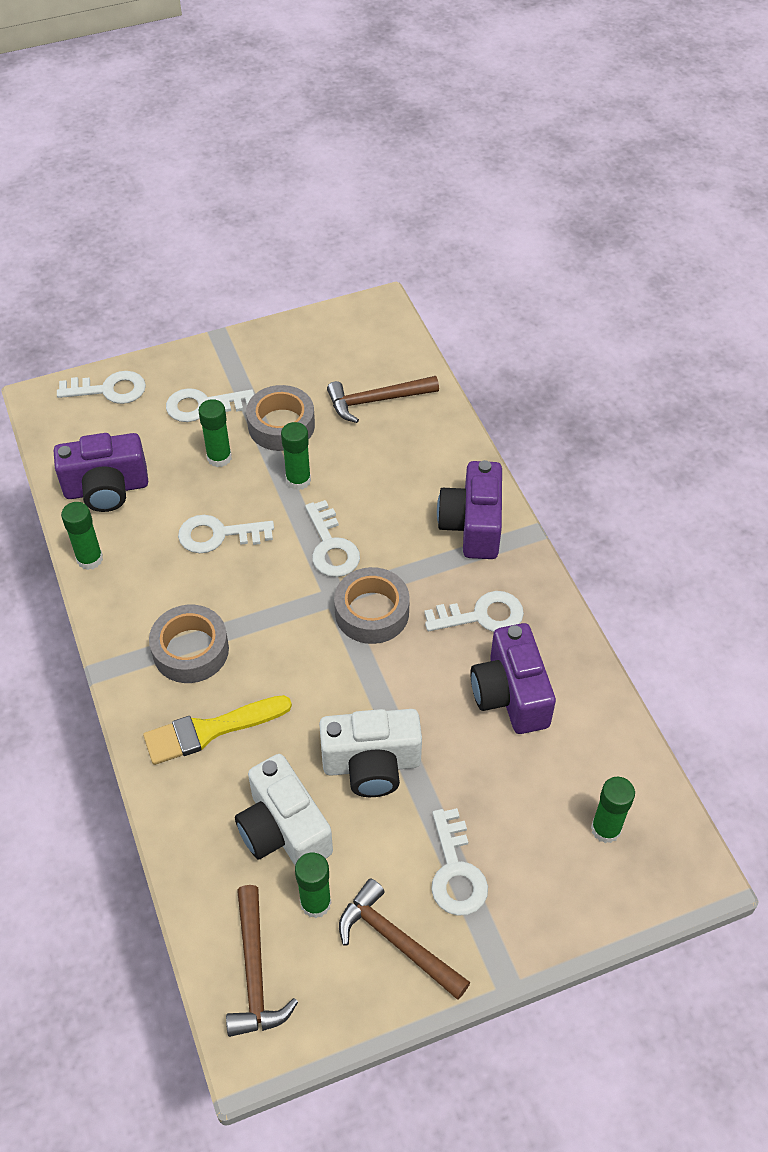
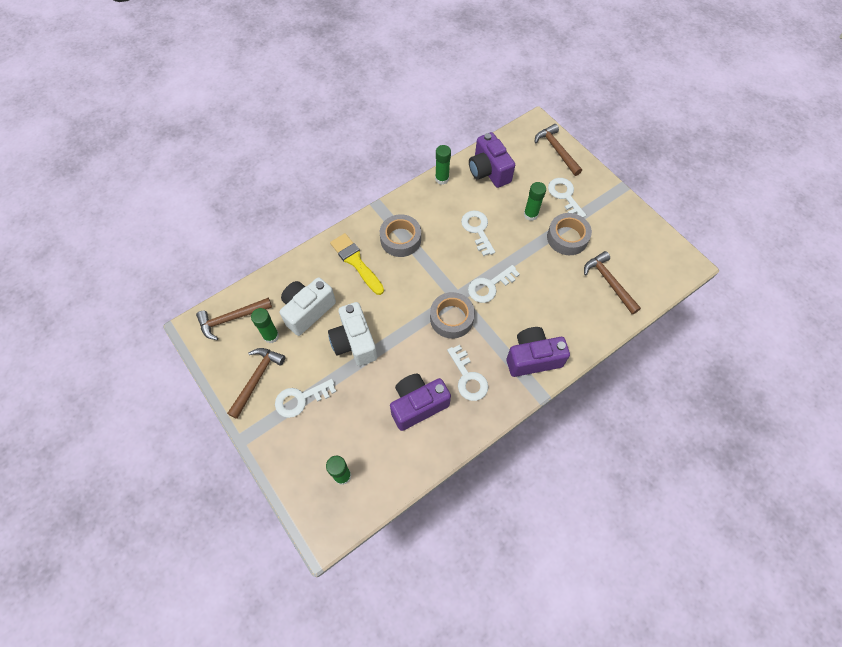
camera: 75 degrees right, 10 degrees up
white key [57,371,146,404] -> brown hammer [535,124,582,176]
green glue stick [281,422,311,490] -> none

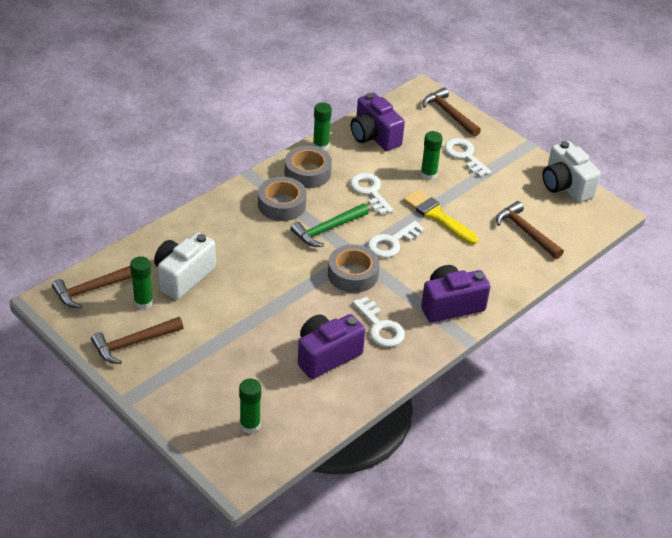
camera: 10 degrees left, 20 degrees down
brown hammer [227,348,285,419] -> brown hammer turned 135 degrees counterclockwise [91,317,184,364]
white key [275,379,336,418] -> none
white camera [328,302,377,366] -> white camera moved to [542,141,601,203]
yellow brush [330,233,384,295] -> yellow brush moved to [403,189,478,244]
grey tape [547,213,592,255] -> grey tape moved to [285,146,332,188]
none -> green hammer [291,204,369,247]

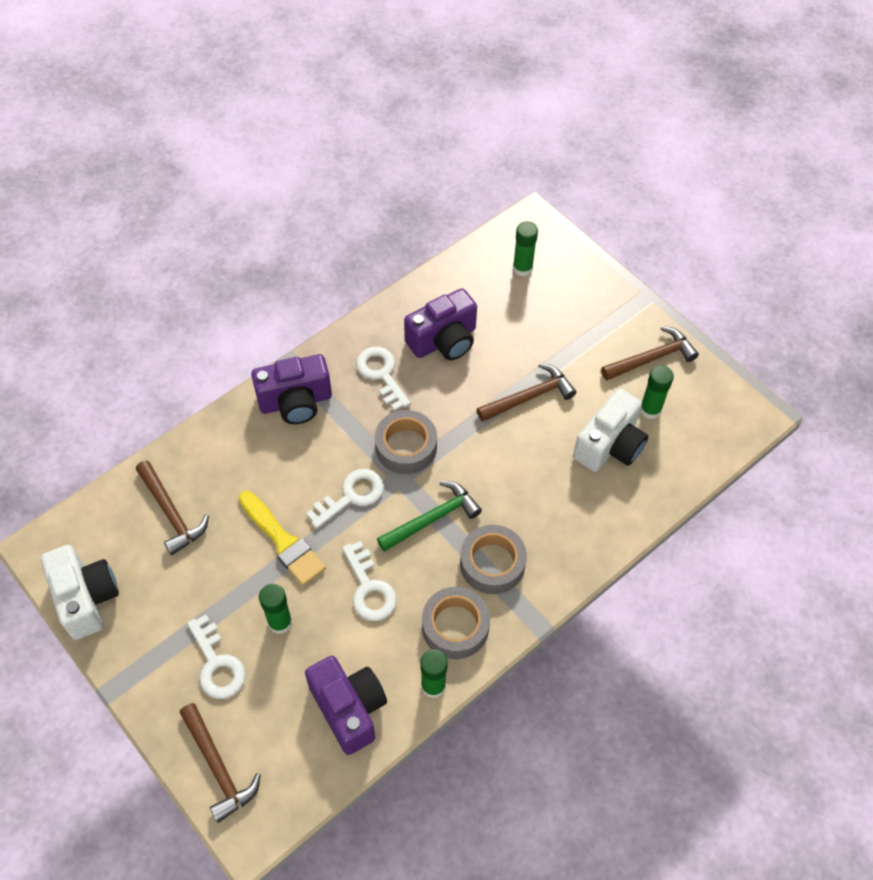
camera: 175 degrees left, 15 degrees up
brown hammer [52,266,132,308] -> brown hammer moved to [477,363,576,422]

